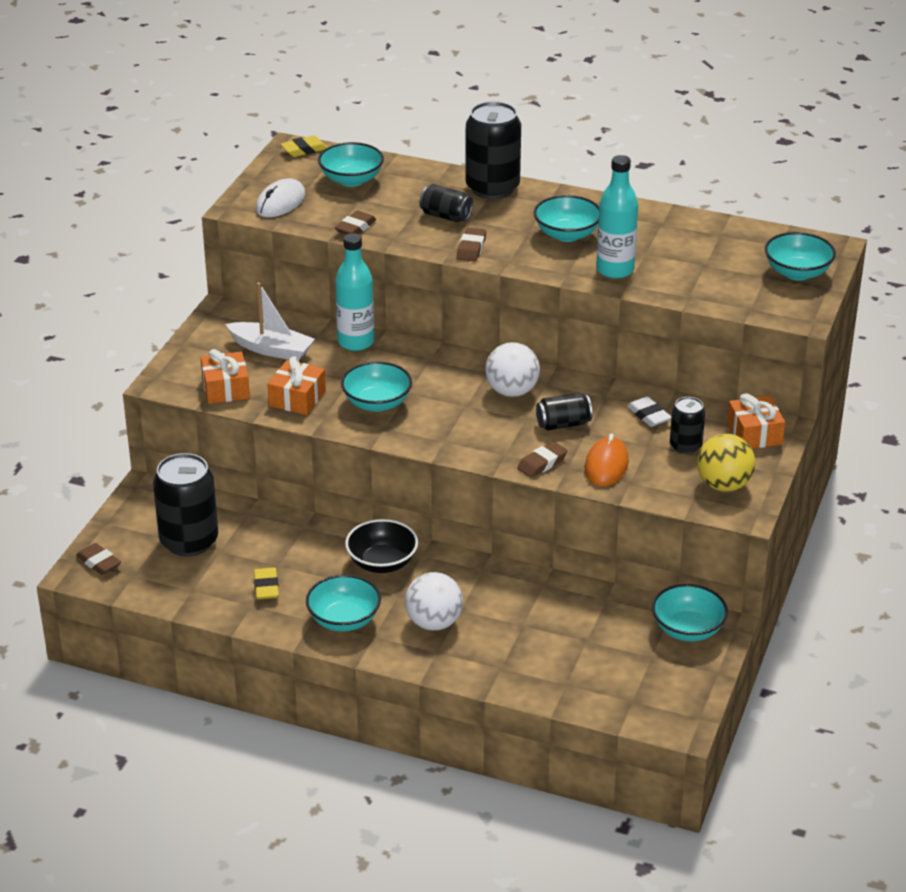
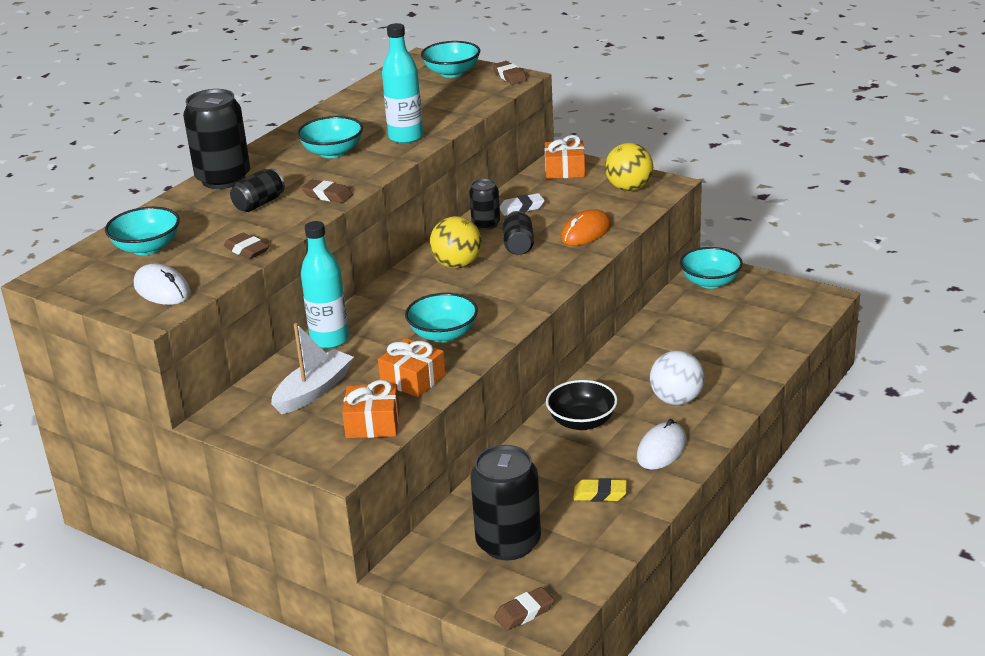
camera: 75 degrees left, 5 degrees down
yellow eraser [281,135,327,157] -> none
turquoise bowl [306,575,381,632] -> white mouse [637,419,687,470]
white ball [485,342,540,397] -> yellow ball [430,216,482,269]
brown eraser [517,441,568,478] -> brown eraser moved to [492,61,527,85]
orange mouse [585,434,629,486] -> orange mouse turned 75 degrees counterclockwise [561,209,611,245]
black can [670,397,705,454] -> black can moved to [469,179,500,230]

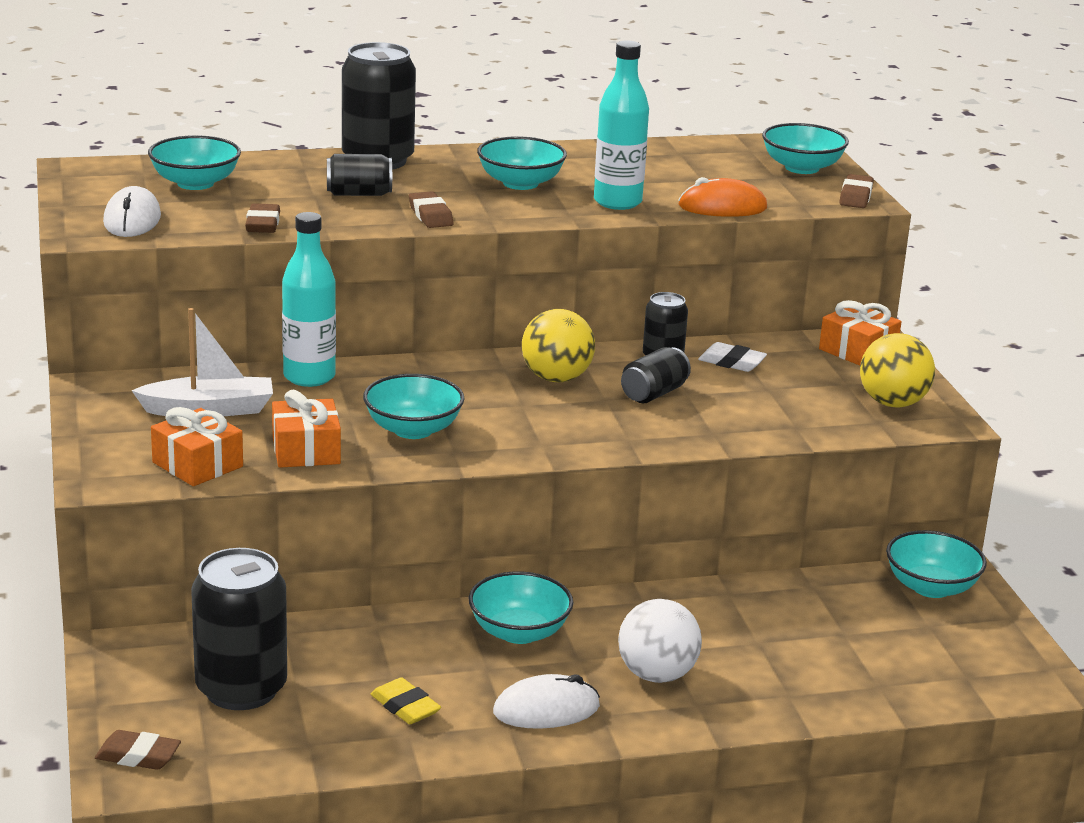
camera: 40 degrees right, 5 degrees down
black bowl [546,380,618,430] -> turquoise bowl [468,571,573,644]
orange mouse [561,209,611,245] -> orange mouse moved to [679,177,767,217]

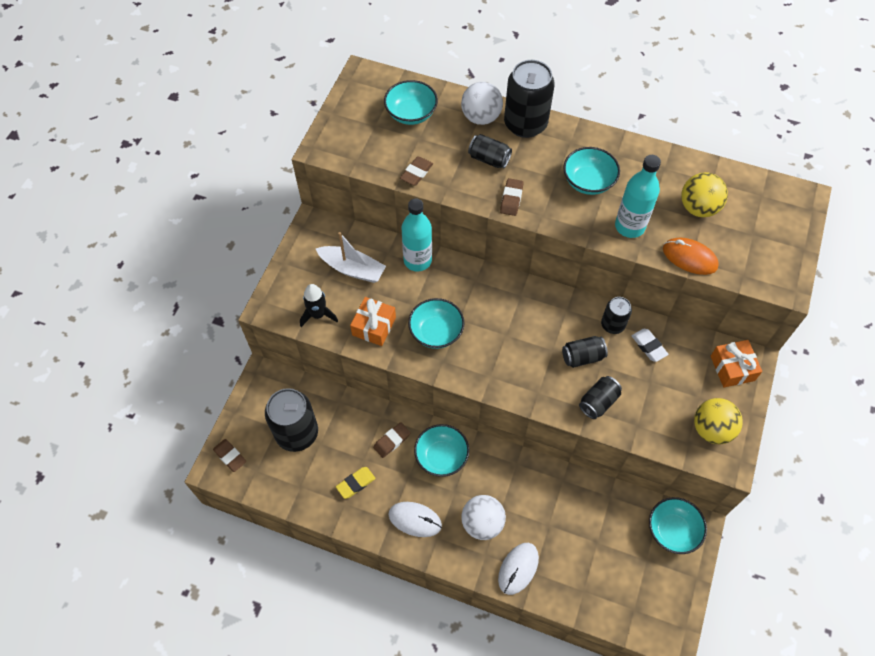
camera: 35 degrees right, 35 degrees up
white mouse [103,186,161,237] -> white mouse moved to [498,543,539,595]
orange gift [151,407,243,486] -> black rocket [300,284,338,327]
yellow eraser [371,677,441,724] -> yellow eraser turned 60 degrees clockwise [336,467,376,499]
yellow ball [522,309,595,382] -> yellow ball moved to [681,172,728,217]
turquoise bowl [762,123,849,174] -> none
brown eraser [839,174,874,208] -> brown eraser moved to [373,422,410,458]
none -> white ball [461,82,503,125]
none -> black can [579,376,622,419]

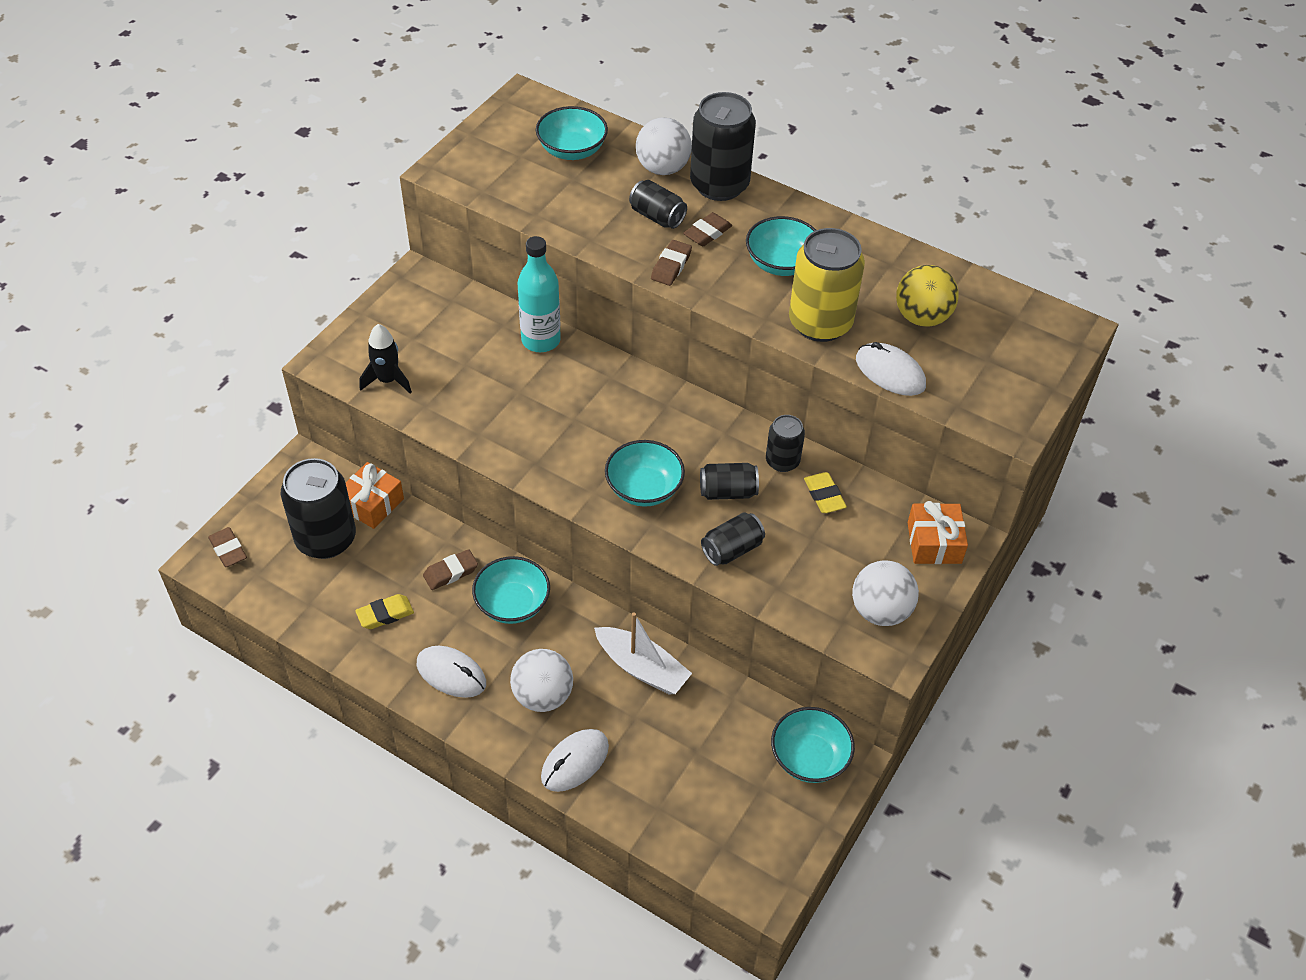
camera: 10 degrees right, 10 degrees down
white boat [315,232,386,283] -> white boat moved to [594,612,692,694]
orange gift [350,297,396,346] -> orange gift moved to [346,462,404,529]
brown eraser [400,156,433,186] -> brown eraser moved to [683,212,732,247]
turquoise bowl [408,298,465,349] -> turquoise bowl moved to [605,440,685,507]
turquoise bottle [615,155,661,238] -> yellow can [789,228,865,342]
white eraser [632,329,668,362] -> yellow eraser [804,472,847,513]
orange mouse [663,238,719,275] -> white mouse [856,342,926,396]
yellow ball [694,398,743,444] -> white ball [852,560,919,626]

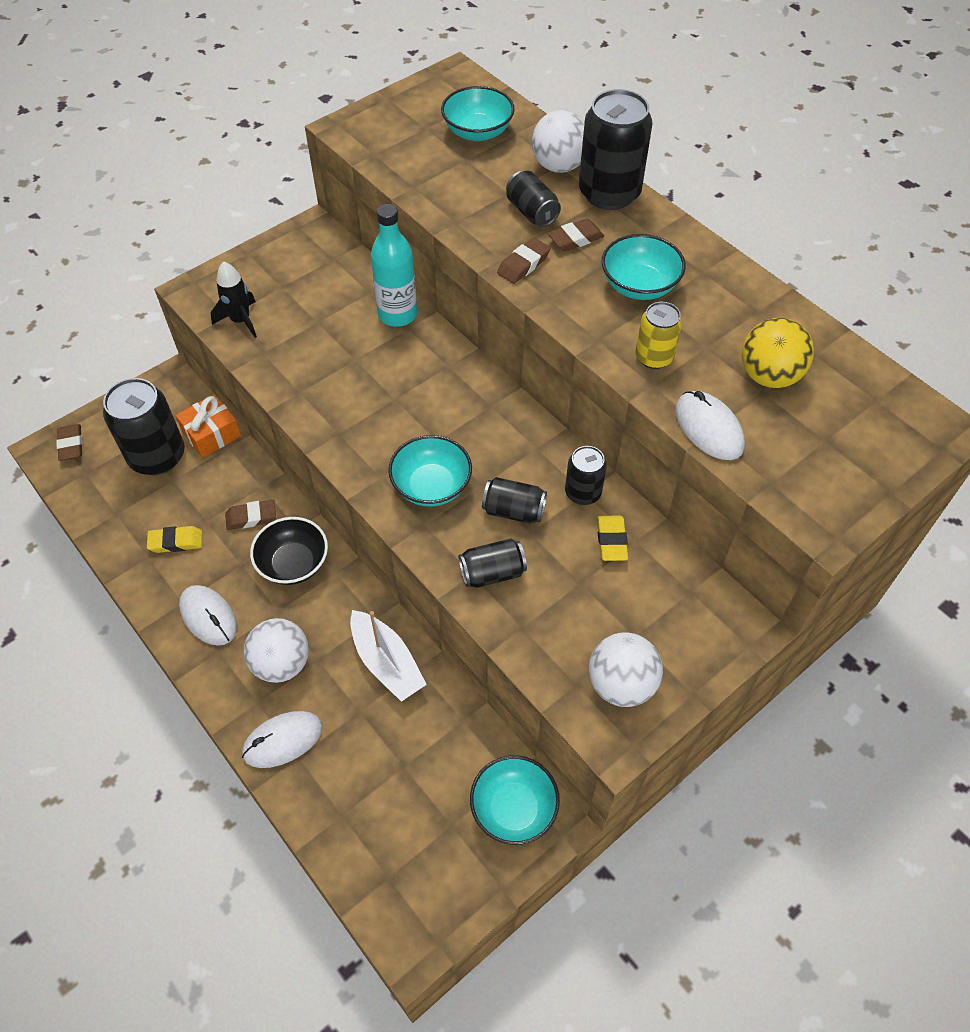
camera: 20 degrees right, 5 degrees up
turquoise bowl [472,556,550,624] -> black bowl [250,517,328,585]
yellow can [789,228,865,342] -> yellow can [635,302,682,369], size x0.55
orange gift [907,501,968,564] -> none

